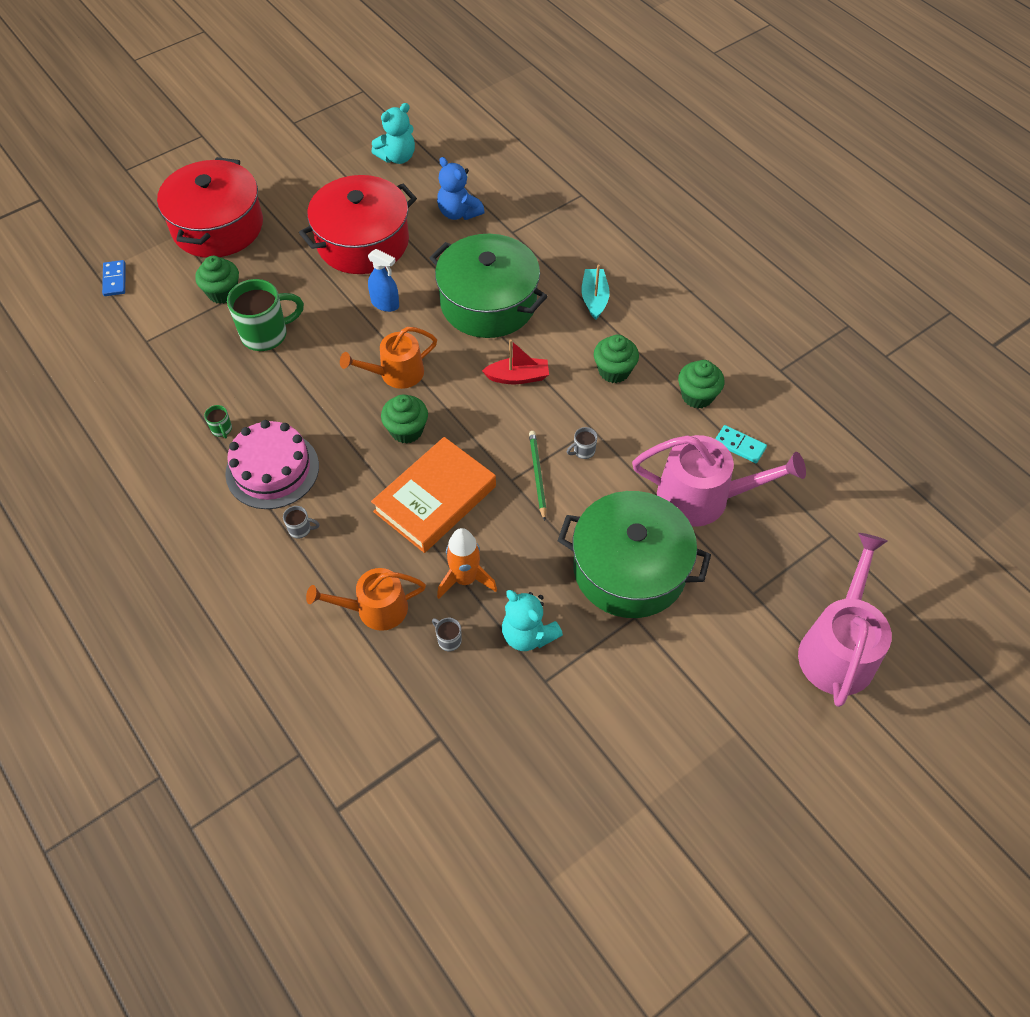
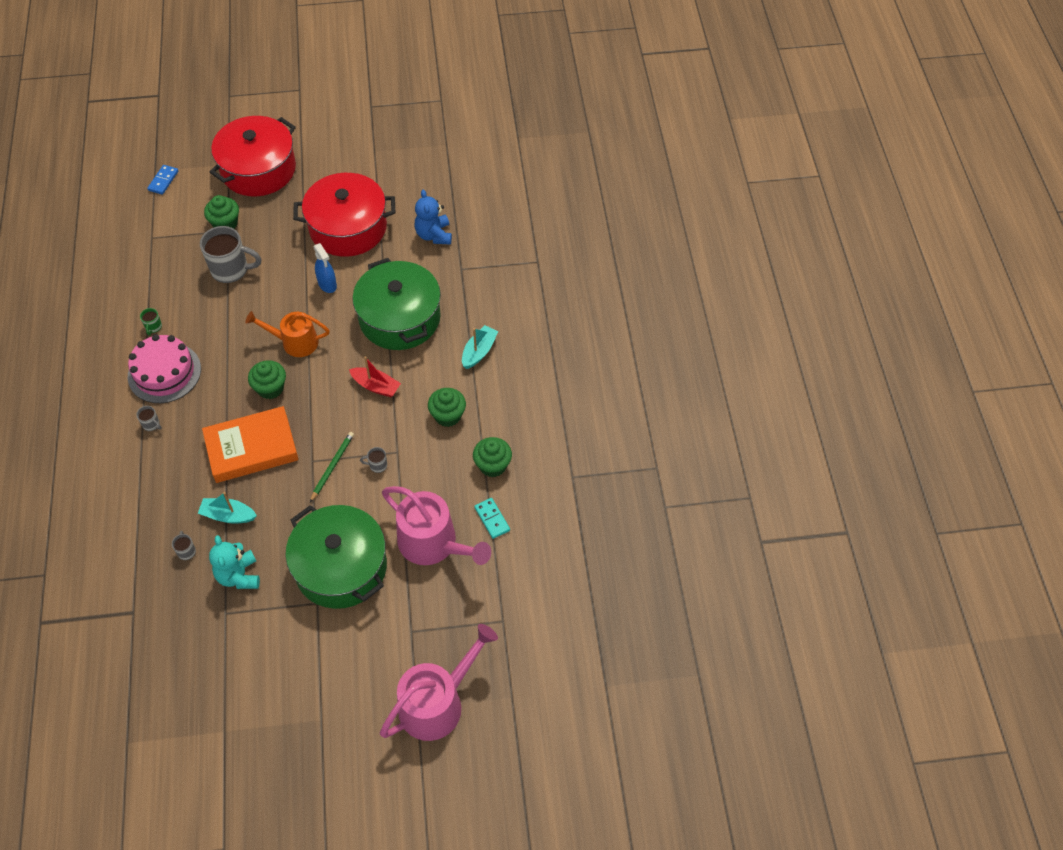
camera: 30 degrees right, 0 degrees up
green mug [227,279,304,351] -> grey mug [200,226,261,283]
orange watering can [306,568,426,631] -> none
turquoise teddy bear [371,103,415,164] -> none
orange rocket [437,528,497,599] -> turquoise boat [198,492,257,524]

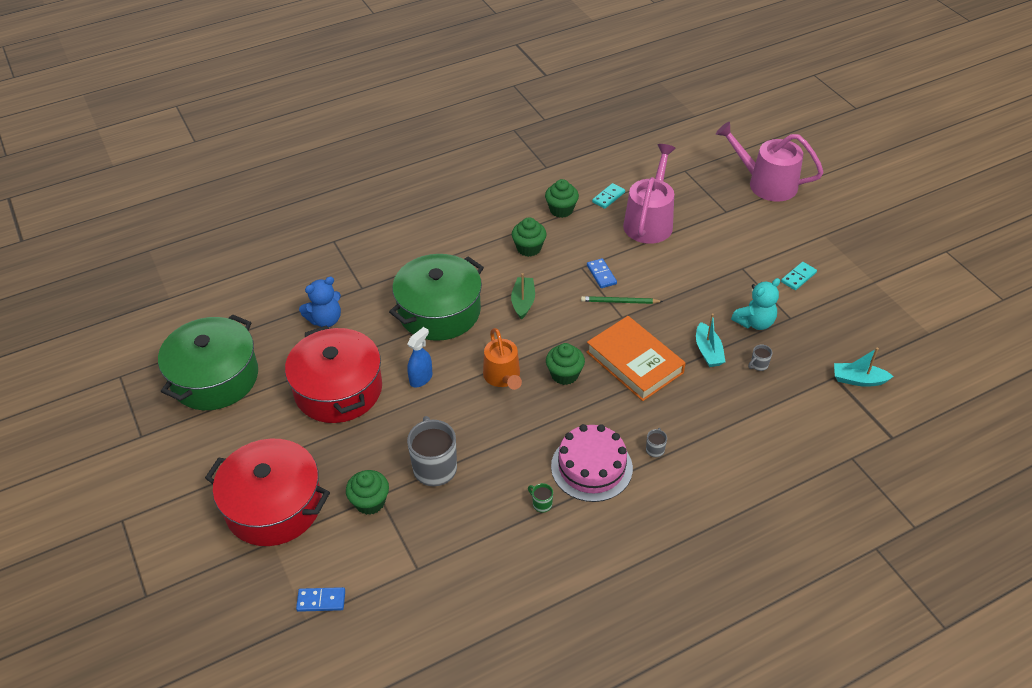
camera: 110 degrees left, 10 degrees down
green mug [140,308,162,335] -> green mug turned 120 degrees counterclockwise [528,483,553,512]
green pot [285,505,387,609] -> green pot moved to [158,314,258,410]
red boat [349,356,401,397] -> green boat [511,273,535,320]
grey mug [360,447,387,473] -> blue domino [587,258,617,288]
turquoise boat [462,325,498,369] -> turquoise boat moved to [834,348,894,387]
none -> turquoise domino [781,262,817,290]

